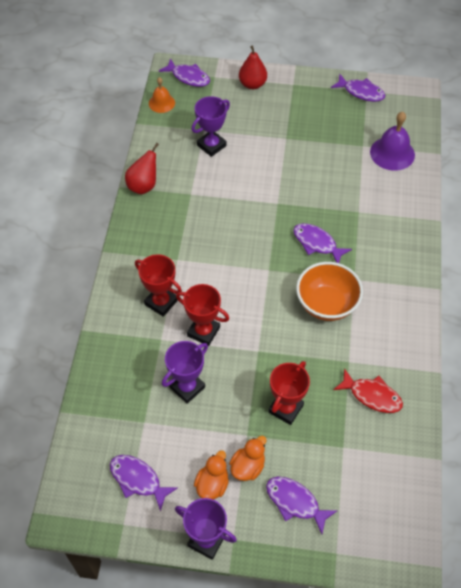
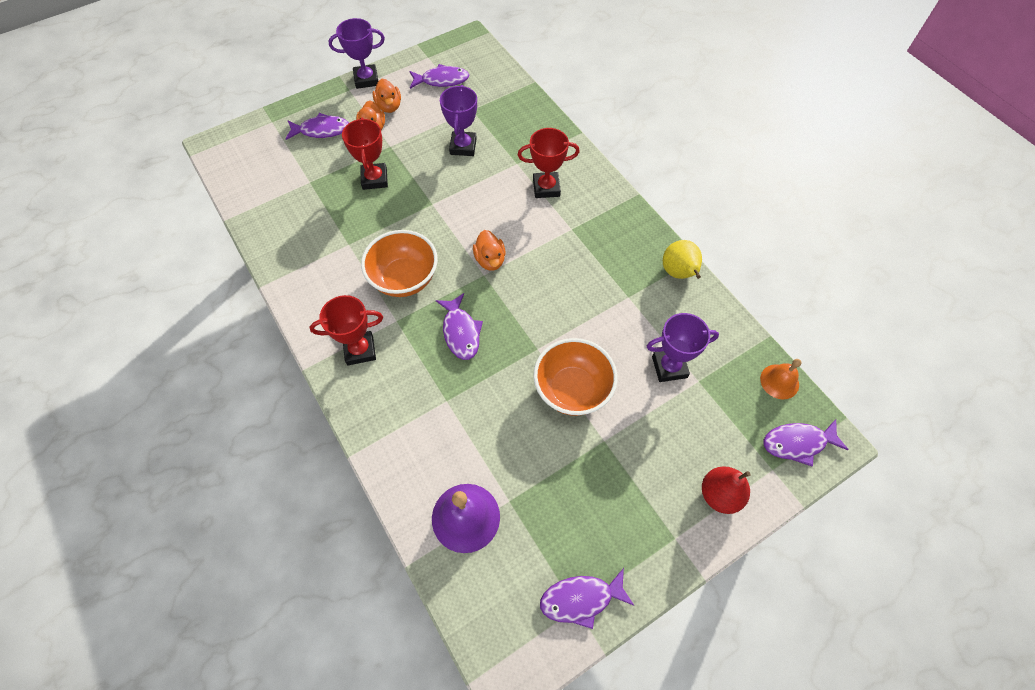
camera: 140 degrees right, 5 degrees up
red pear [125,143,159,194] -> yellow pear [663,240,702,279]
red trophy [176,284,229,346] -> red trophy moved to [310,295,383,366]
purple trophy [192,96,230,157] -> purple trophy turned 75 degrees clockwise [647,313,719,382]
purple fish [293,223,352,263] -> purple fish turned 75 degrees clockwise [436,293,483,360]
red fish [333,368,403,413] -> none
none -> orange duck [473,230,506,271]
none -> orange bowl [533,338,618,416]

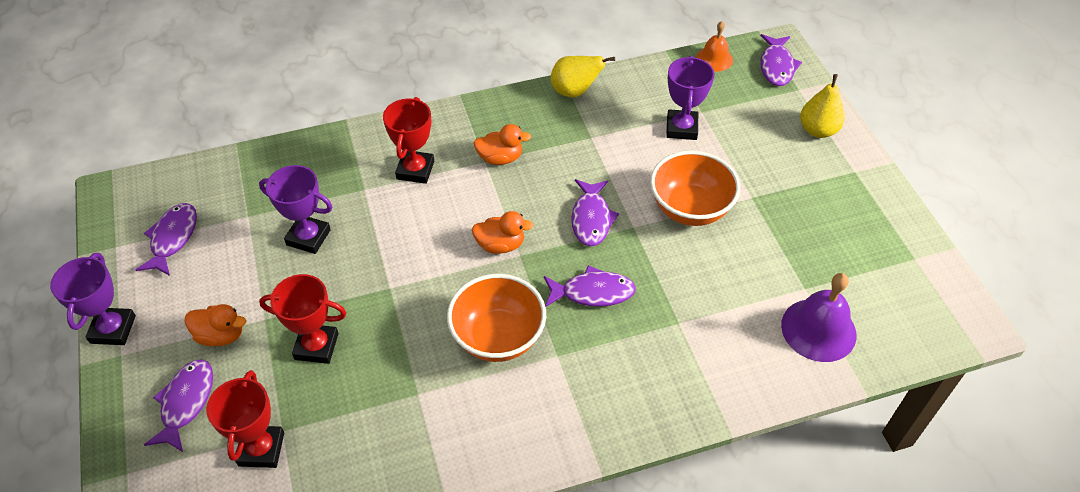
camera: 75 degrees left, 10 degrees down
red trophy [310,295,383,366] -> red trophy moved to [206,370,284,468]
orange duck [373,79,401,113] -> orange duck moved to [473,124,531,165]
purple fish [540,568,634,629] -> purple fish moved to [571,179,619,246]
red pear [702,467,751,514] -> yellow pear [800,74,845,138]

